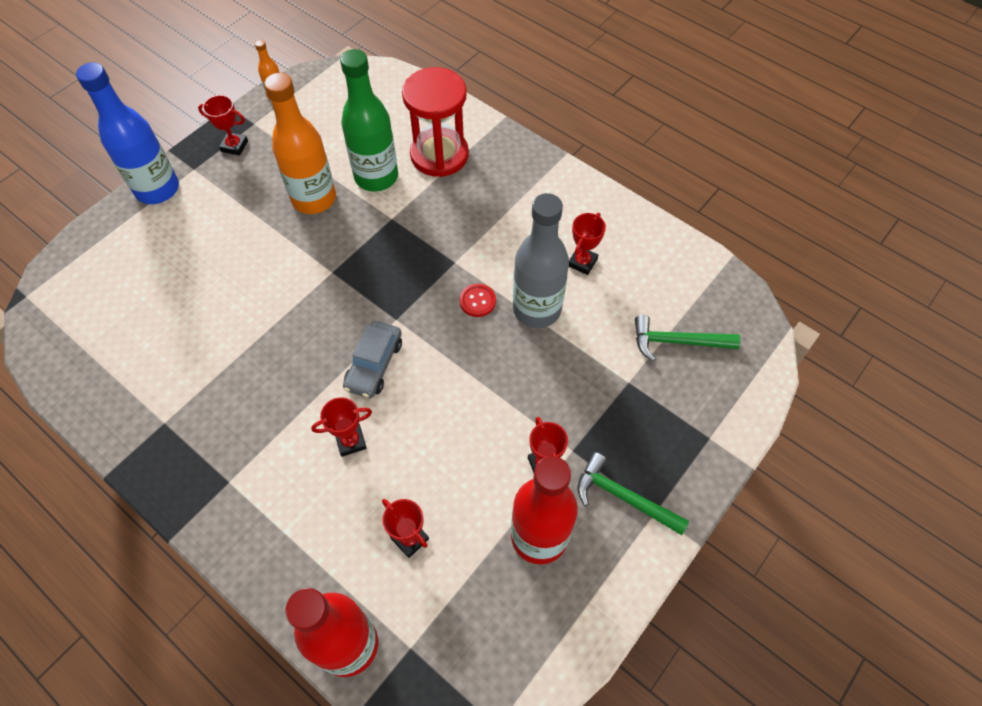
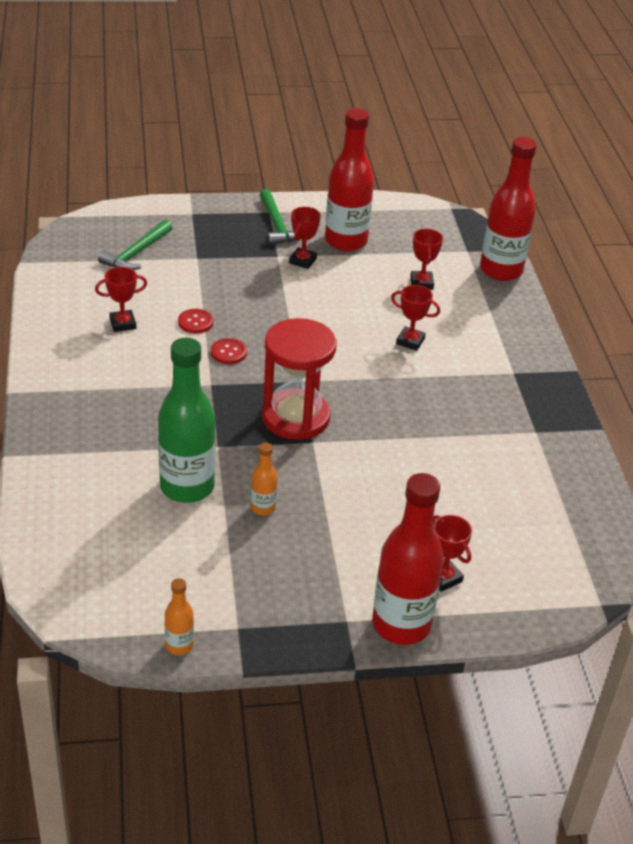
camera: 140 degrees left, 20 degrees down
blue bottle [76,62,179,204] -> red bottle [372,473,444,645]
red trophy [198,95,248,156] -> red trophy moved to [433,515,472,592]
orange bottle [264,73,336,214] -> orange bottle [251,443,278,515], size x0.46
grey car [343,321,402,398] -> none
red hourglass [402,67,469,177] -> red hourglass moved to [262,318,336,440]
grey bottle [513,193,569,328] -> red button [178,309,214,334]
green hammer [635,315,741,361] -> green hammer turned 75 degrees clockwise [98,220,173,270]

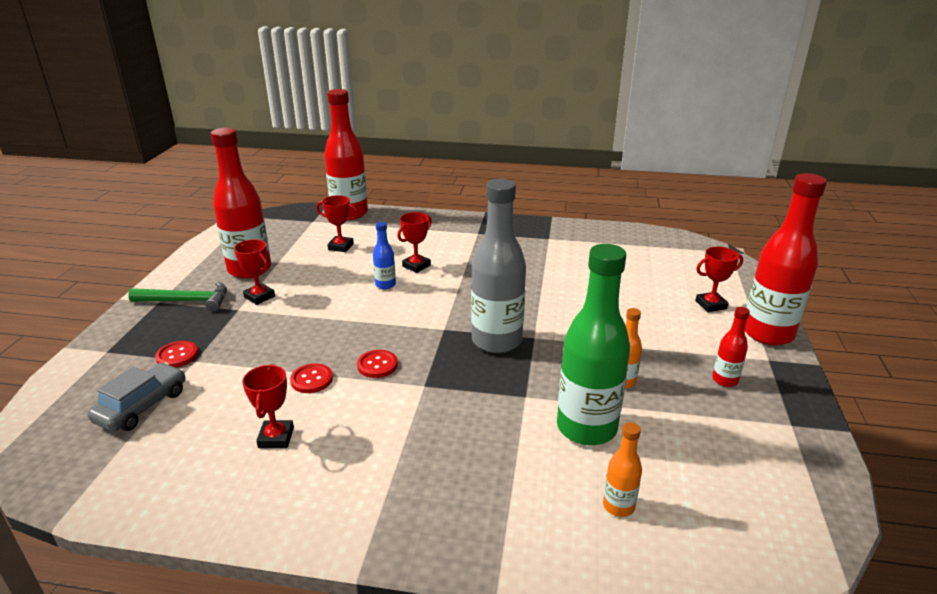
camera: 70 degrees left, 10 degrees down
green hammer [98,220,173,270] -> grey car [87,362,185,432]
orange bottle [165,578,194,655] -> orange bottle moved to [603,422,642,517]
red hourglass [262,318,336,440] -> grey bottle [471,179,526,353]
none -> red button [155,341,198,368]
none -> blue bottle [373,222,396,289]
none -> red bottle [712,307,750,387]

